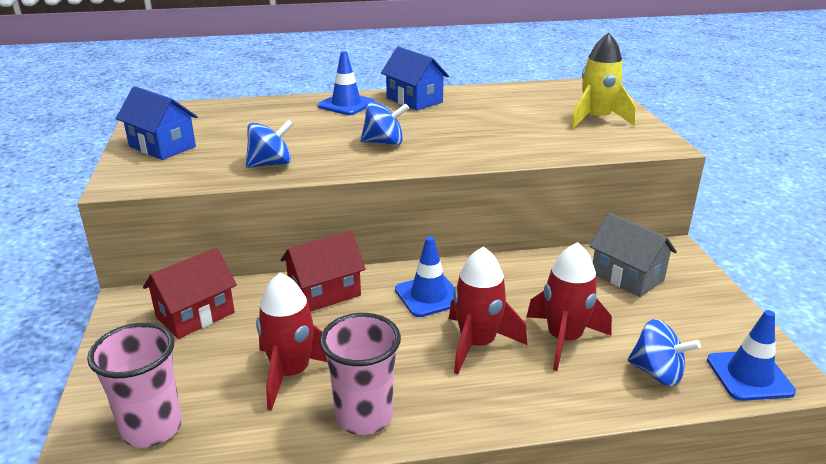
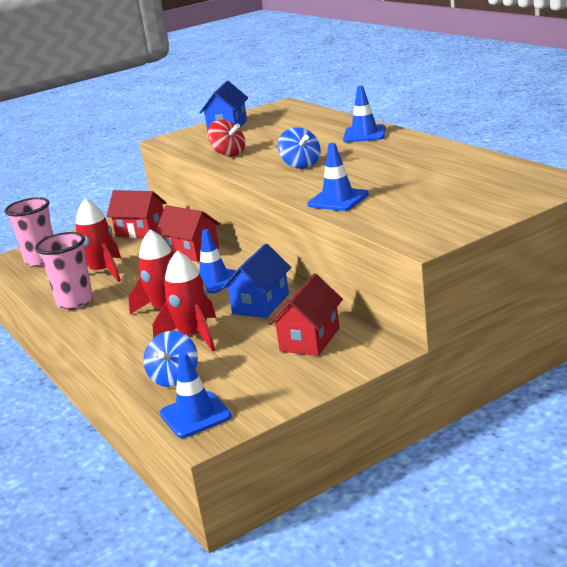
camera: 70 degrees right, 5 degrees down
blue spinning top [246,120,293,168] -> red spinning top [208,120,245,157]
blue house [381,47,449,111] -> blue house moved to [221,244,291,318]
yellow rocket [570,33,636,129] -> none
grey house [589,213,677,297] -> red house [269,274,343,356]
none -> blue traffic cone [307,143,369,211]

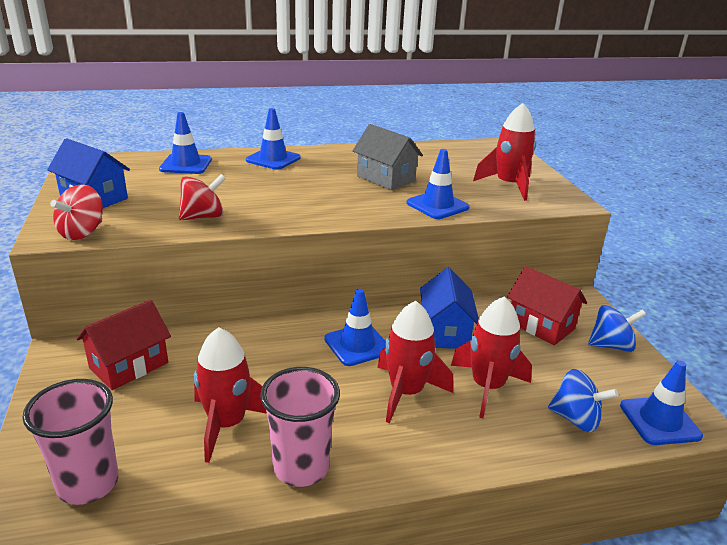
camera: 75 degrees left, 5 degrees up
red house [155,205,220,262] -> none
blue house [221,244,291,318] -> blue house turned 45 degrees clockwise [420,267,479,349]
blue spinning top [278,127,321,169] -> blue spinning top moved to [588,305,646,352]
none -> red spinning top [50,184,103,240]
none -> blue traffic cone [159,112,212,174]
none -> grey house [352,124,423,190]
none -> red rocket [473,103,536,201]

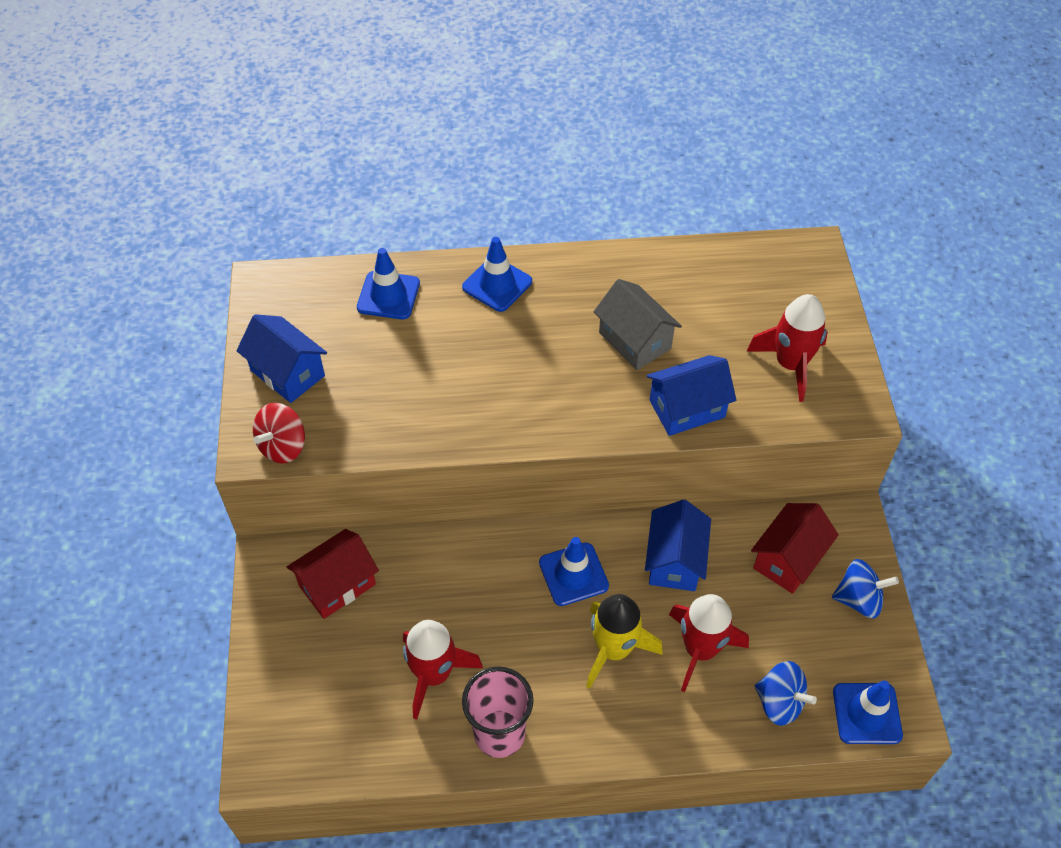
camera: 10 degrees right, 25 degrees up
pink cup [22,379,119,505] -> none
red spinning top [179,174,226,220] -> none
red rocket [377,301,453,423] -> yellow rocket [586,594,663,689]
blue traffic cone [406,149,469,219] -> blue house [646,355,737,436]
red house [507,266,587,345] -> red house turned 75 degrees clockwise [751,503,839,594]

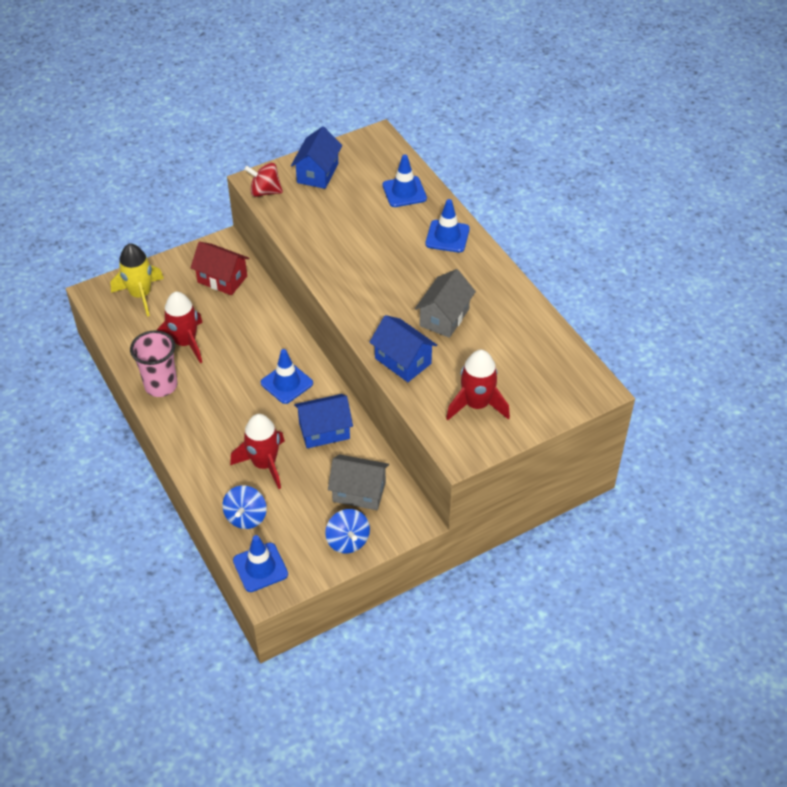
camera: 65 degrees right, 5 degrees down
yellow rocket [586,594,663,689] -> yellow rocket moved to [110,243,164,317]
red house [751,503,839,594] -> grey house [328,454,389,510]

